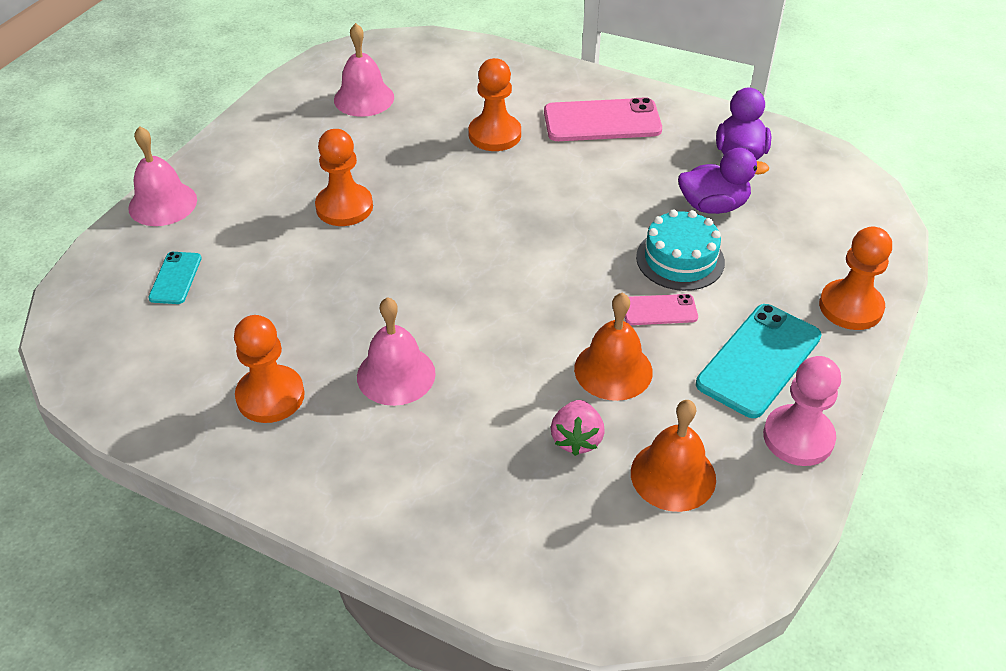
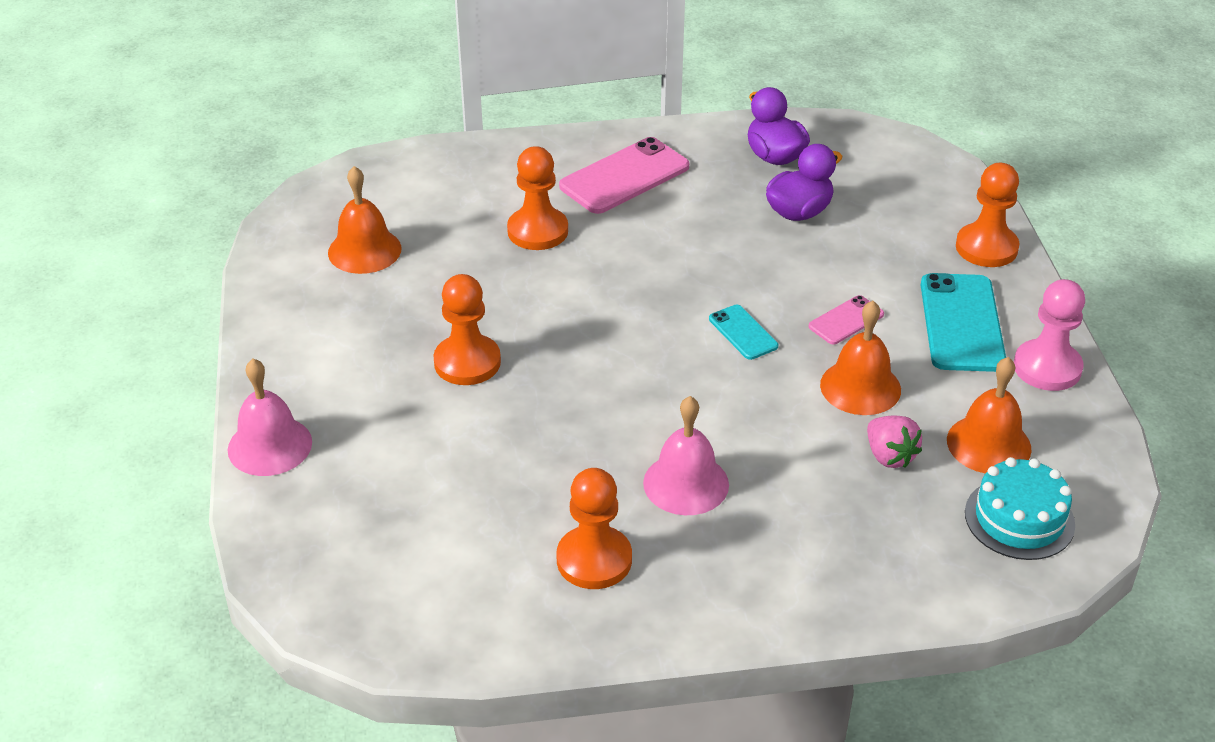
camera: 35 degrees left, 5 degrees down
turquoise phone [148,252,202,304] -> turquoise phone moved to [709,305,778,360]
pink bell [334,23,394,117] -> orange bell [328,166,401,274]
turquoise cake [636,209,725,291] -> turquoise cake moved to [965,457,1075,560]

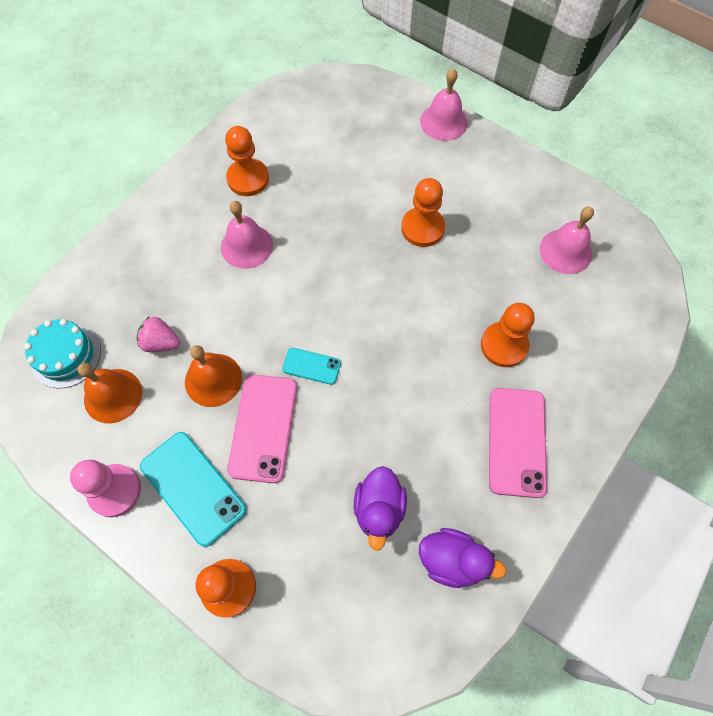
camera: 135 degrees right, 25 degrees up
orange bell [328,166,401,274] -> pink bell [540,206,594,274]
pink phone [808,295,884,345] -> pink phone [227,374,297,483], size x1.88

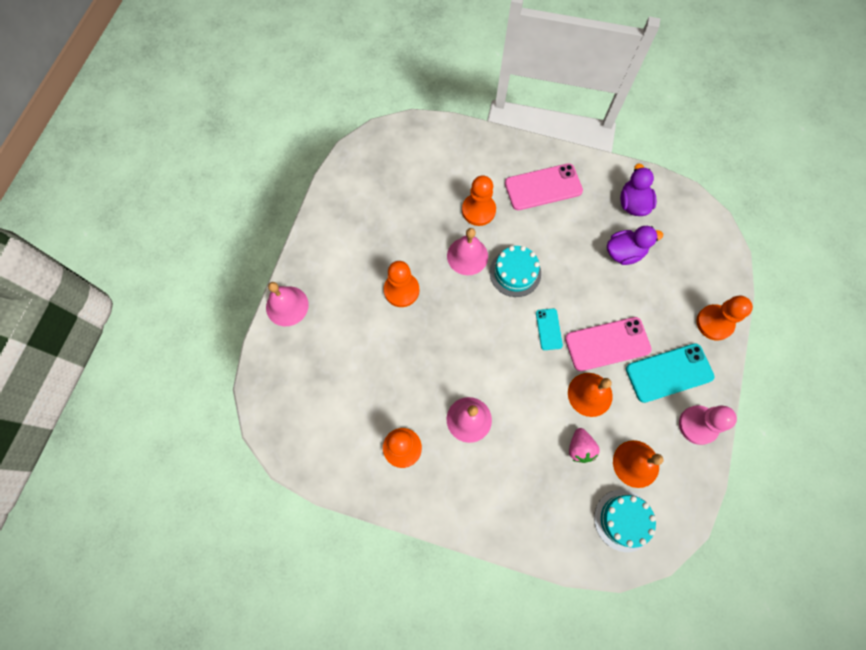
camera: 110 degrees left, 5 degrees up
turquoise phone [140,432,247,547] -> turquoise phone turned 45 degrees clockwise [626,343,714,403]
pink bell [540,206,594,274] -> pink bell moved to [447,228,488,275]
none -> turquoise cake [489,246,541,297]

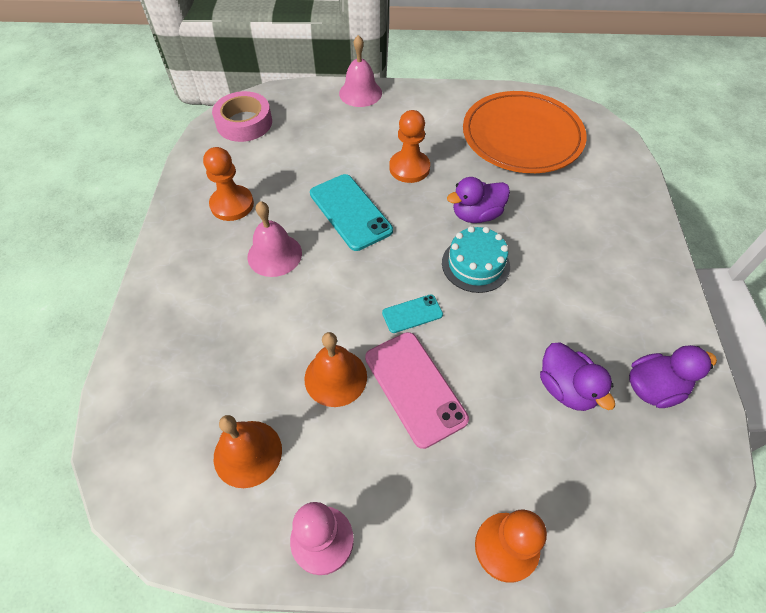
camera: 75 degrees right, 15 degrees down
pink bell [447,228,488,275] -> purple duck [447,177,510,223]
orange pawn [462,175,496,226] -> none
pink phone [505,163,583,210] -> none
pink strawberry [569,428,600,463] -> none
turquoise cake [594,490,656,552] -> none
turquoise phone [626,343,714,403] -> turquoise phone moved to [310,174,393,251]
none -> pink tape [212,91,272,142]
none -> orange plate [463,91,587,173]

